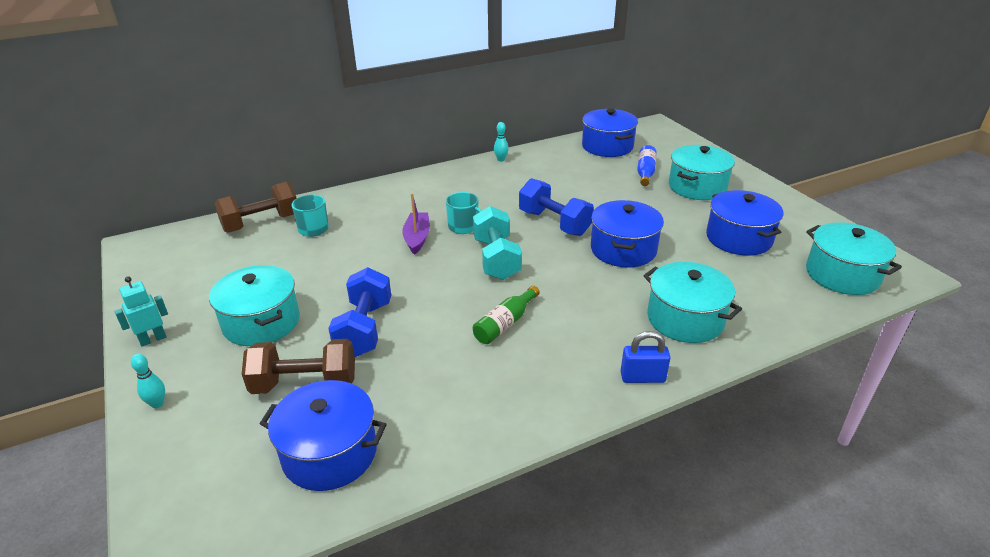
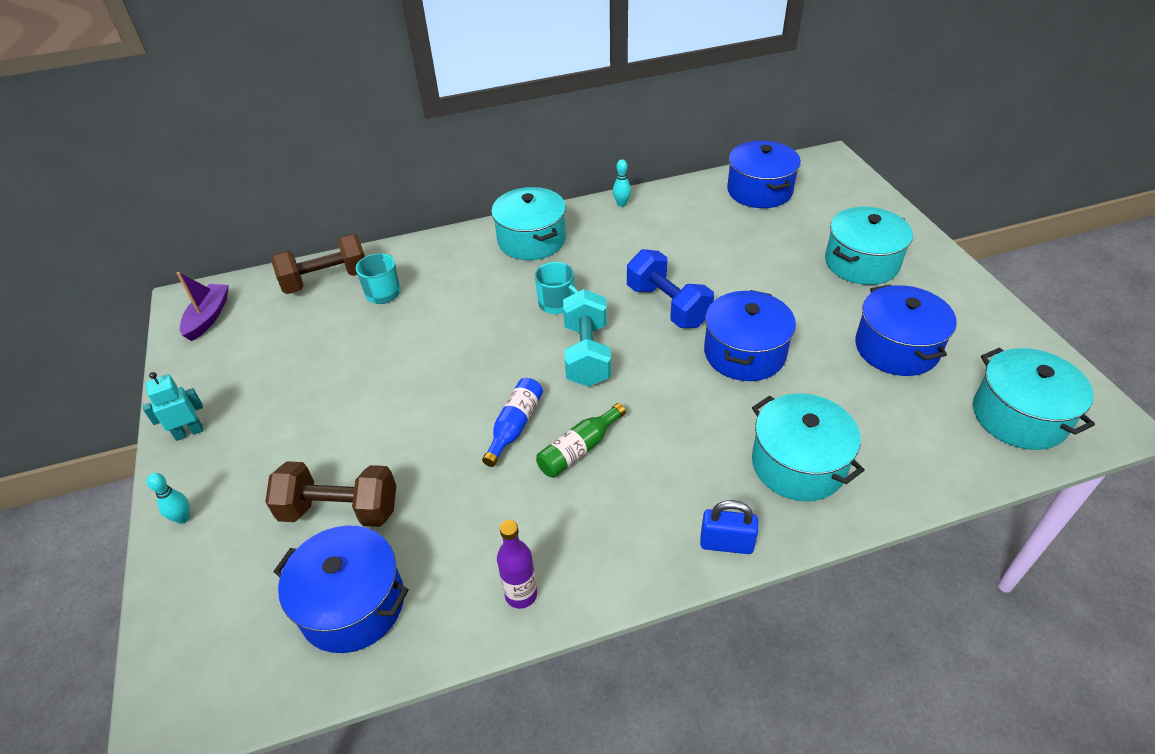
camera: 10 degrees right, 10 degrees up
turquoise pot [209,265,300,346] -> turquoise pot moved to [491,187,566,260]
blue dumbbell [328,267,391,357] -> none
purple boat [402,193,430,255] -> purple boat moved to [177,272,229,341]
blue bottle [637,145,657,186] -> blue bottle moved to [482,378,543,467]
none -> purple bottle [497,520,537,609]

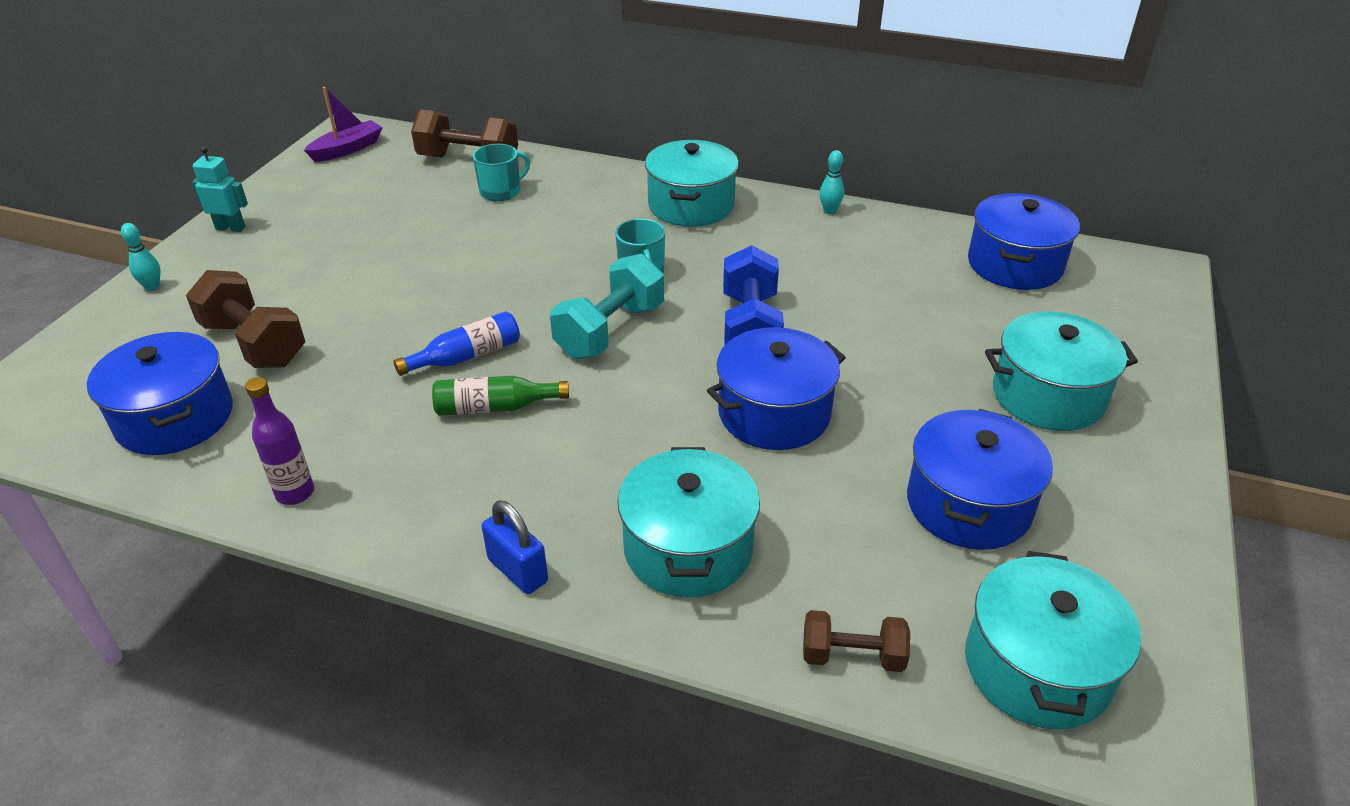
camera: 35 degrees right, 5 degrees down
none -> brown dumbbell [803,610,910,672]

